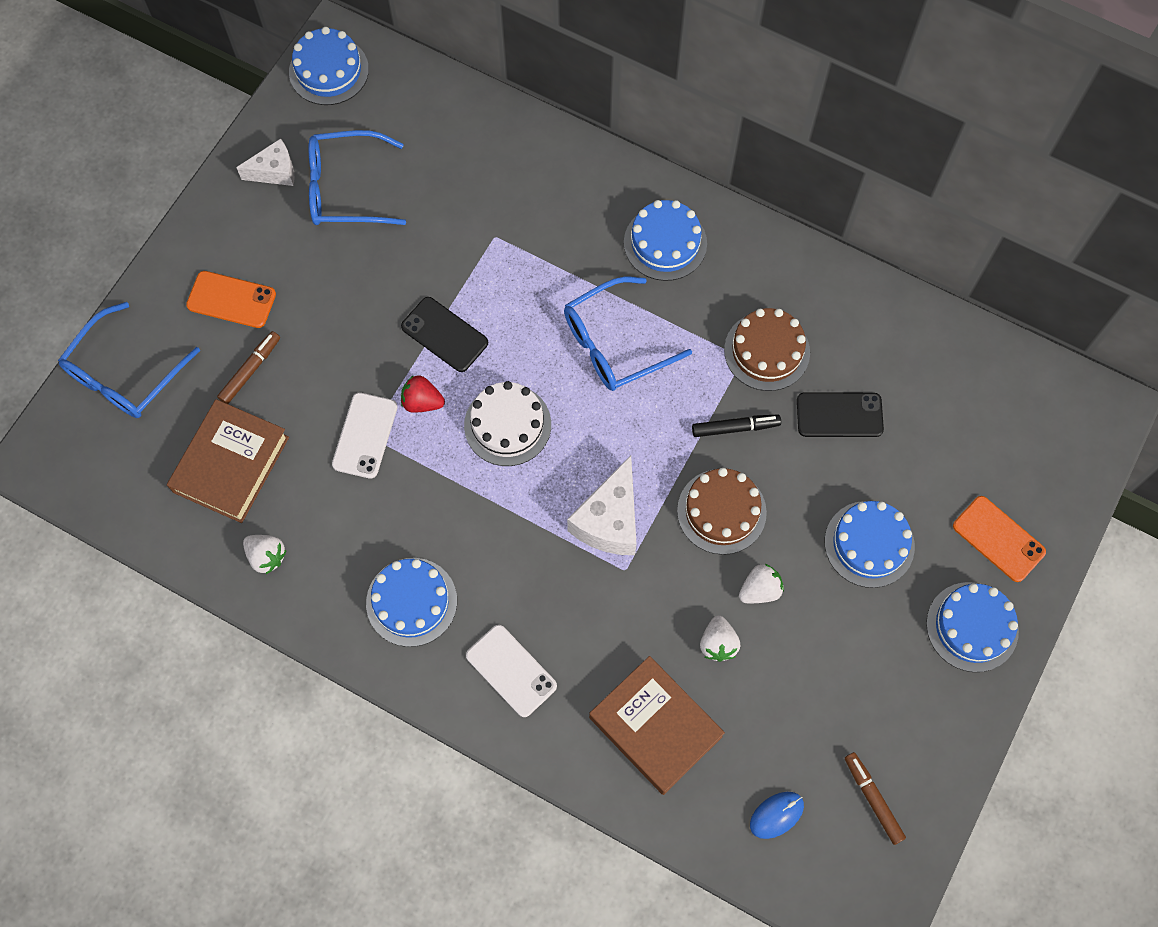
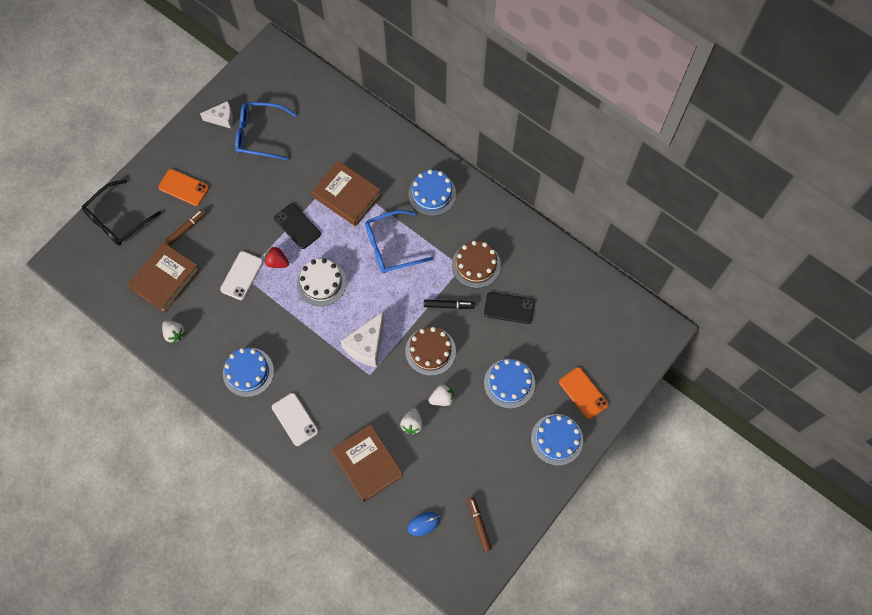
camera: 10 degrees right, 0 degrees up
blue glasses [58,302,200,418] -> black glasses [82,180,161,246]
blue cake [289,27,369,105] -> none
none -> brown book [312,161,382,226]

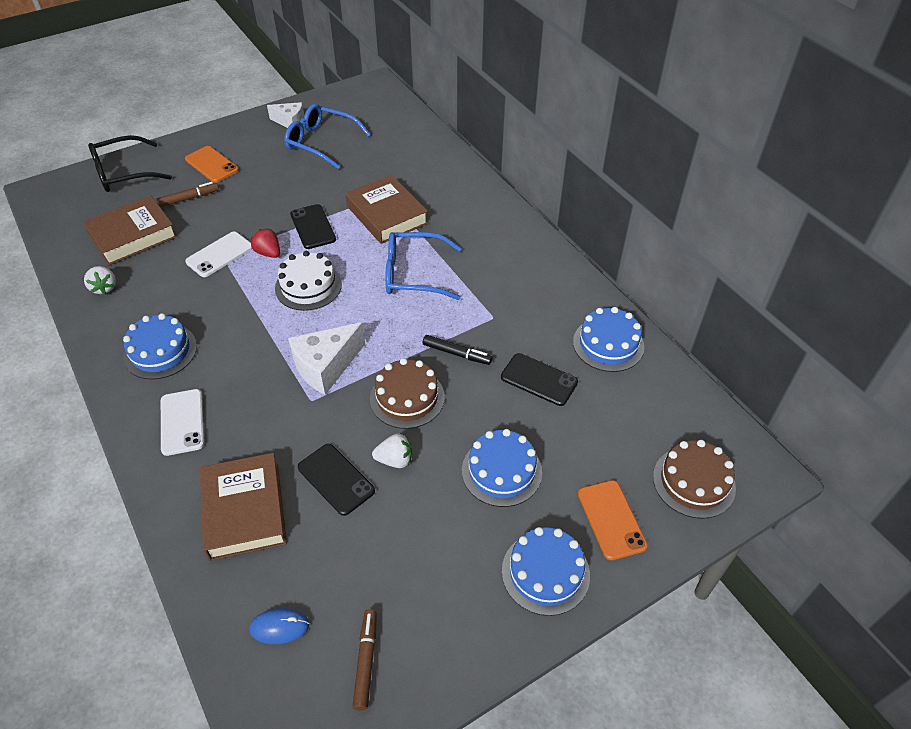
camera: 20 degrees right, 20 degrees down
white strawberry [400,409,423,434] -> black phone [298,444,375,516]
blue cake [408,169,456,216] -> blue cake moved to [573,307,644,372]
brown cake [452,241,501,288] -> brown cake moved to [653,440,736,519]

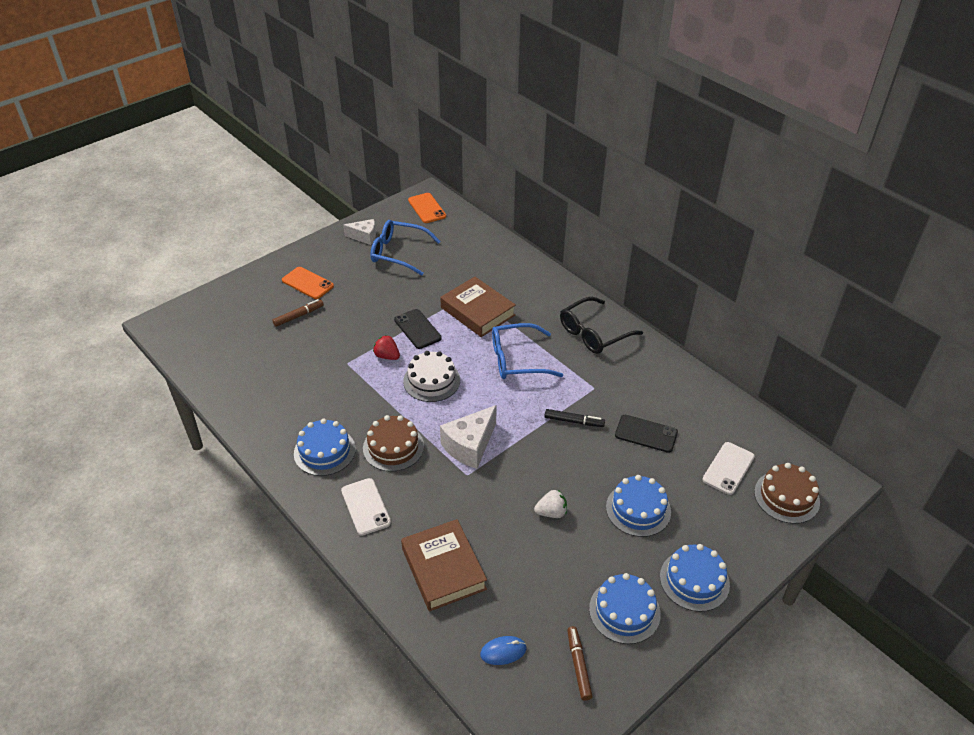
camera: 10 degrees left, 5 degrees down
brown book [83,195,177,265] -> none
white strawberry [84,266,116,294] -> none
black glasses [88,135,172,192] -> black glasses moved to [560,297,643,354]
white phone [185,232,252,277] -> white phone moved to [702,442,755,495]
black phone [298,444,375,516] -> none
brown cake [370,358,445,429] -> brown cake moved to [363,415,424,472]
blue cake [573,307,644,372] -> blue cake moved to [589,573,661,644]
orange phone [578,480,648,560] -> orange phone moved to [408,193,446,223]

